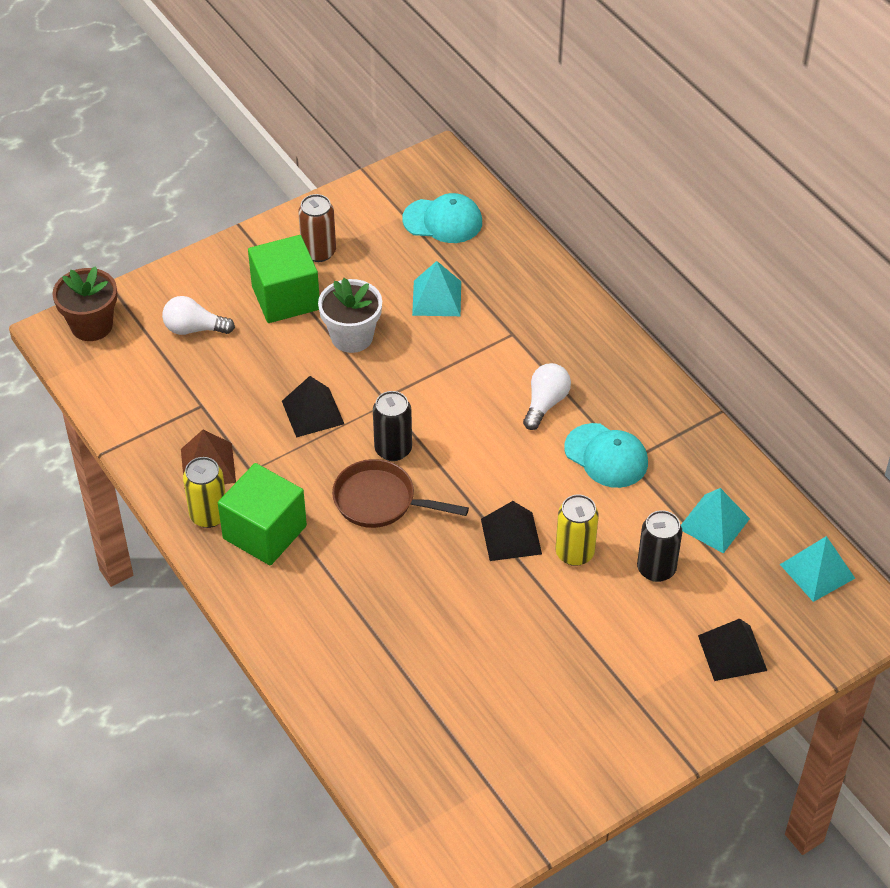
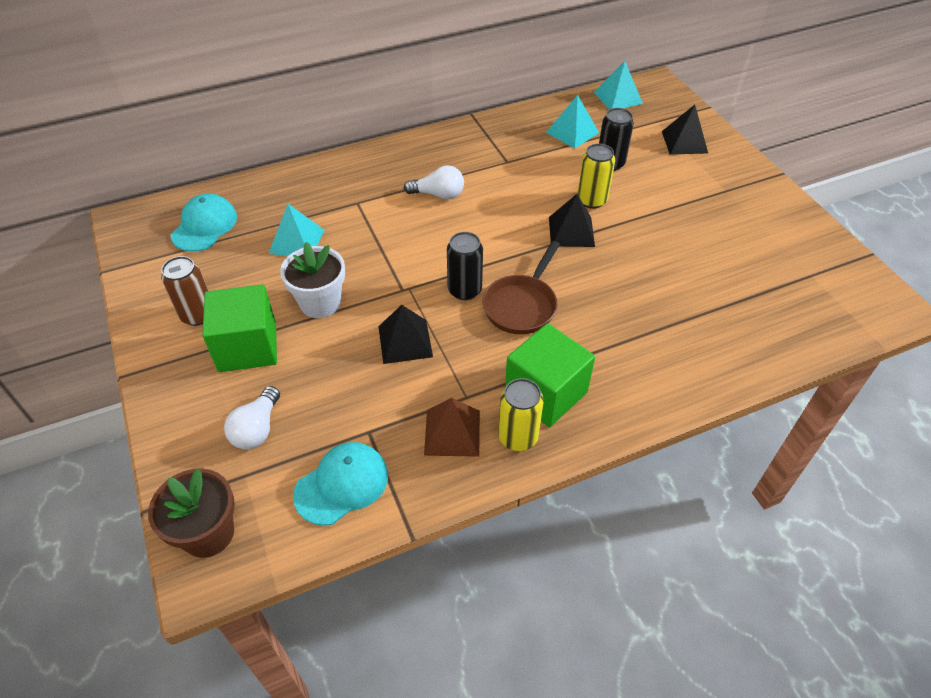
camera: 80 degrees left, 0 degrees up
white light bulb [523,363,571,430] -> white light bulb turned 150 degrees clockwise [404,165,464,199]
turquoise cap [564,423,648,488] -> turquoise cap moved to [293,442,388,526]

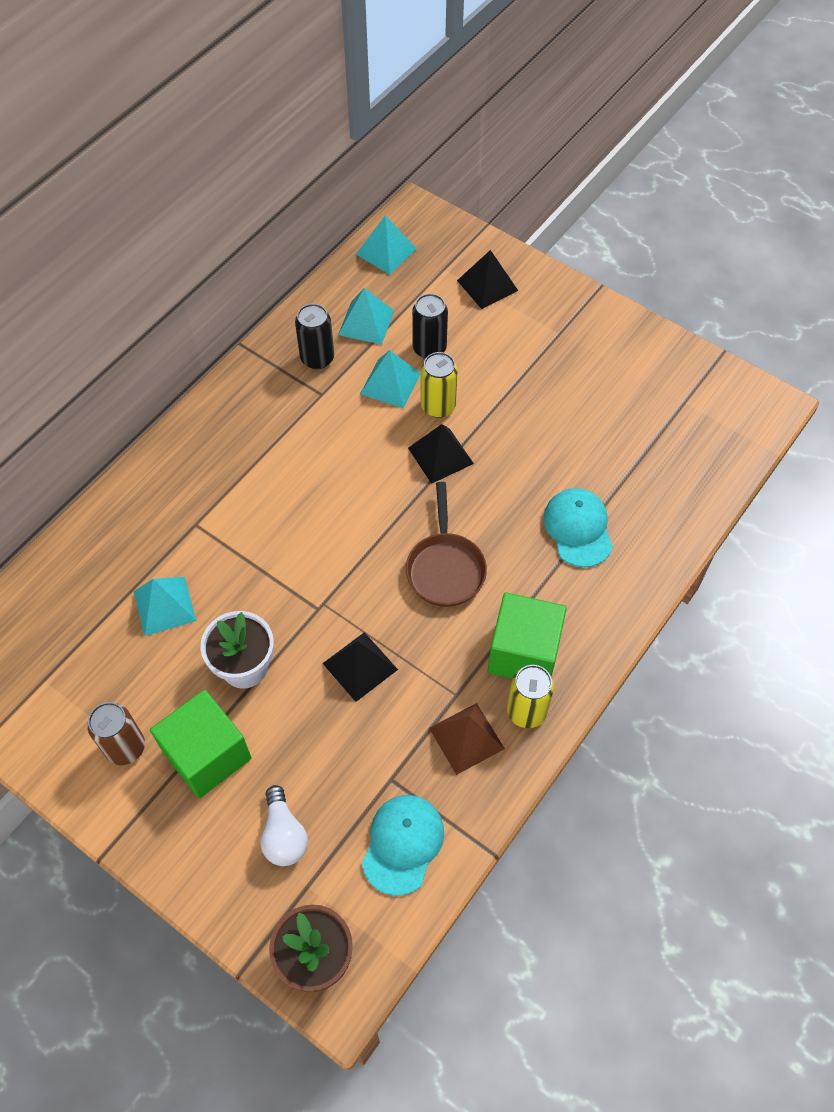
camera: 30 degrees left, 10 degrees up
turquoise cap [171,194,237,252] -> turquoise cap moved to [543,488,613,567]
white light bulb [404,165,464,199] -> none
black can [447,232,483,300] -> black can moved to [295,304,334,369]
none -> turquoise pyramid [360,350,421,408]

